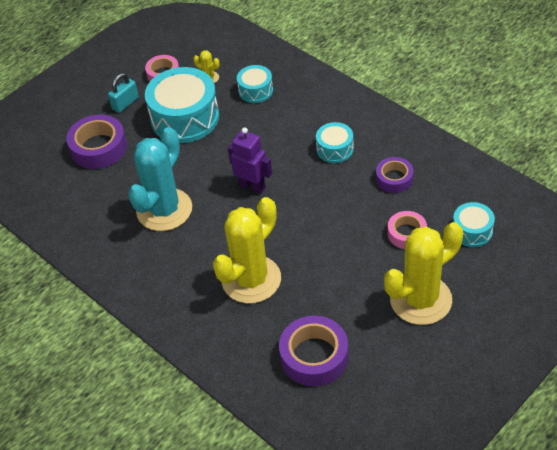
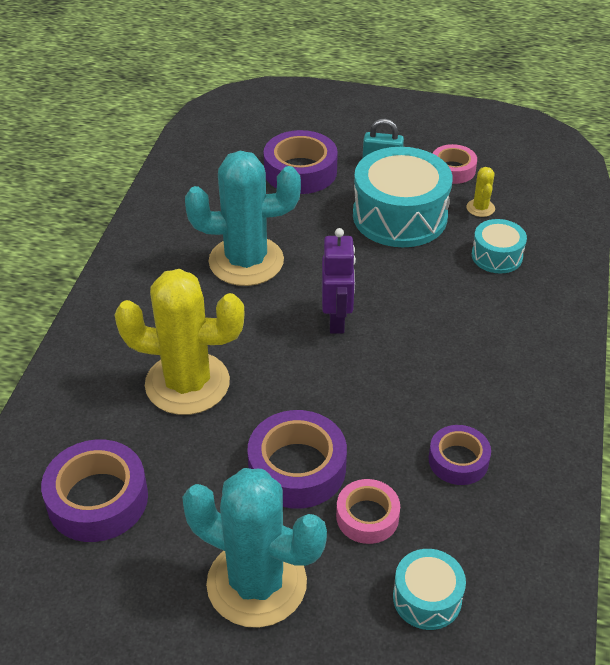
camera: 55 degrees right, 5 degrees down
turquoise drum [316,122,354,163] -> none
yellow cactus [384,222,463,325] -> turquoise cactus [182,468,327,628]
none -> purple tape [247,410,347,509]

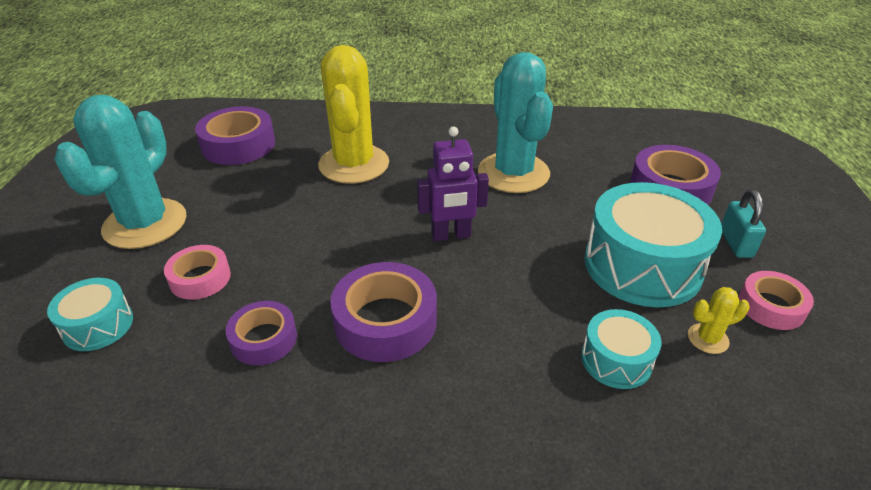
camera: 80 degrees right, 5 degrees down
purple tape [247,410,347,509] -> purple tape moved to [330,262,437,362]

